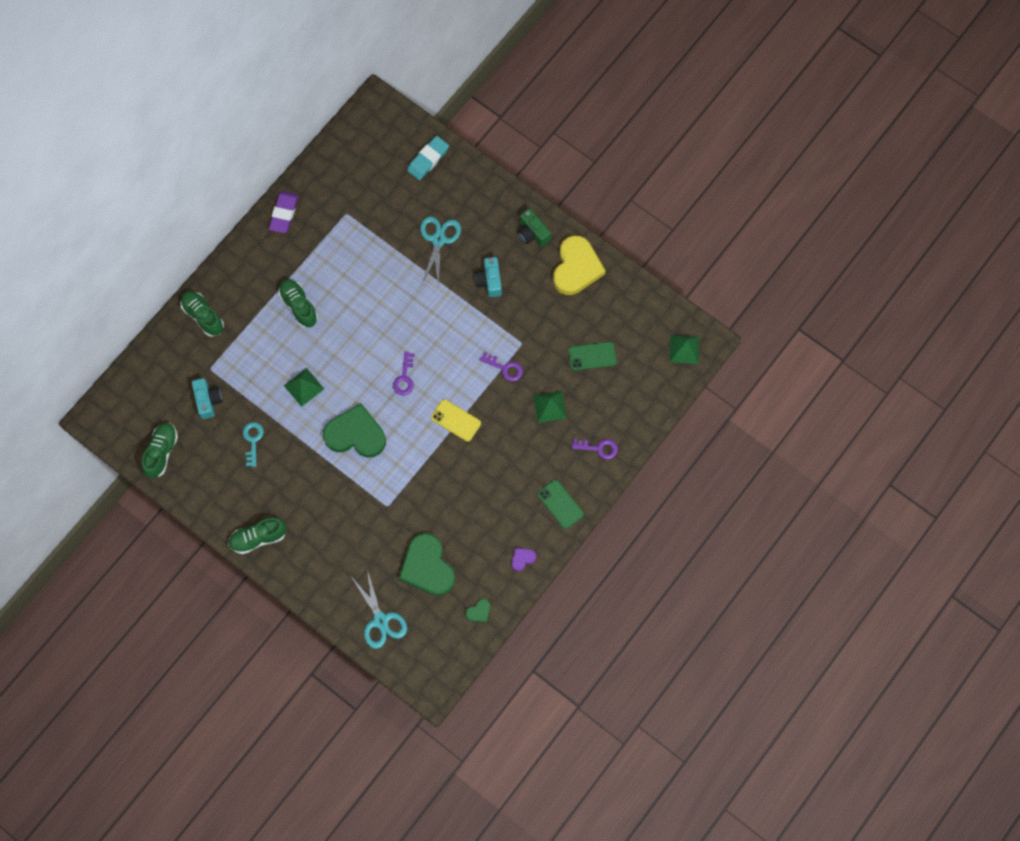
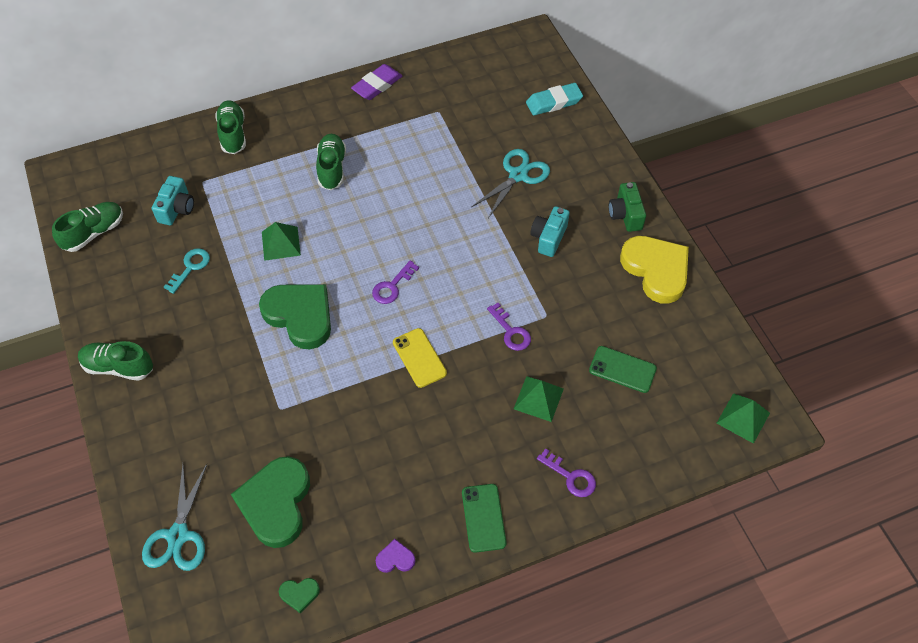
camera: 30 degrees right, 15 degrees down
yellow heart [553,235,606,295] -> yellow heart turned 75 degrees counterclockwise [620,236,689,304]

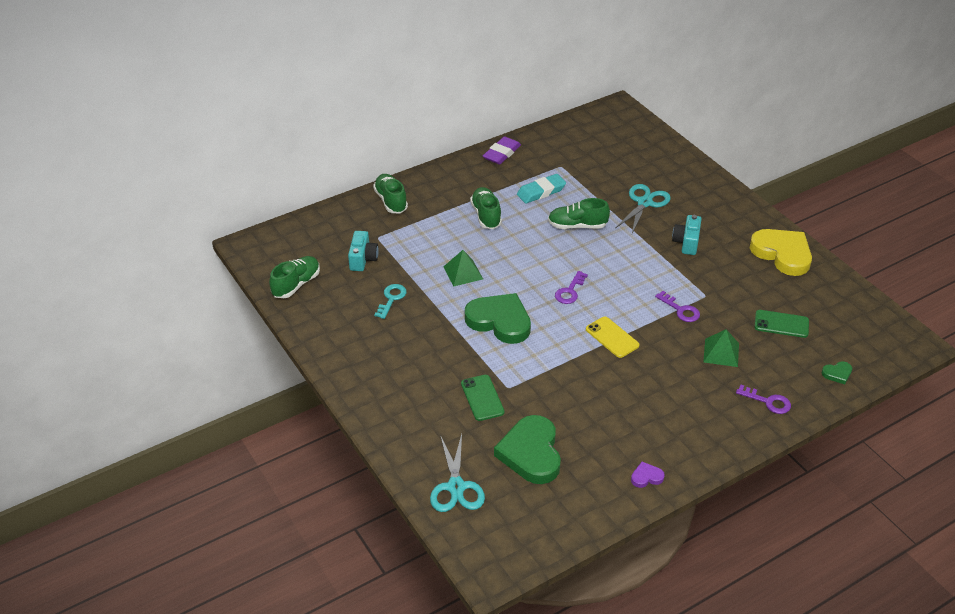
camera: 10 degrees left, 15 degrees down
green shoe [78,341,153,381] -> green shoe moved to [548,198,610,229]
green heart [279,578,320,614] -> green heart moved to [822,361,852,384]
green phone [462,484,506,553] -> green phone moved to [461,375,505,421]
turquoise eraser [526,83,583,116] -> turquoise eraser moved to [517,174,566,204]
green camera [609,182,646,232] -> none
green pyramid [717,393,770,444] -> none

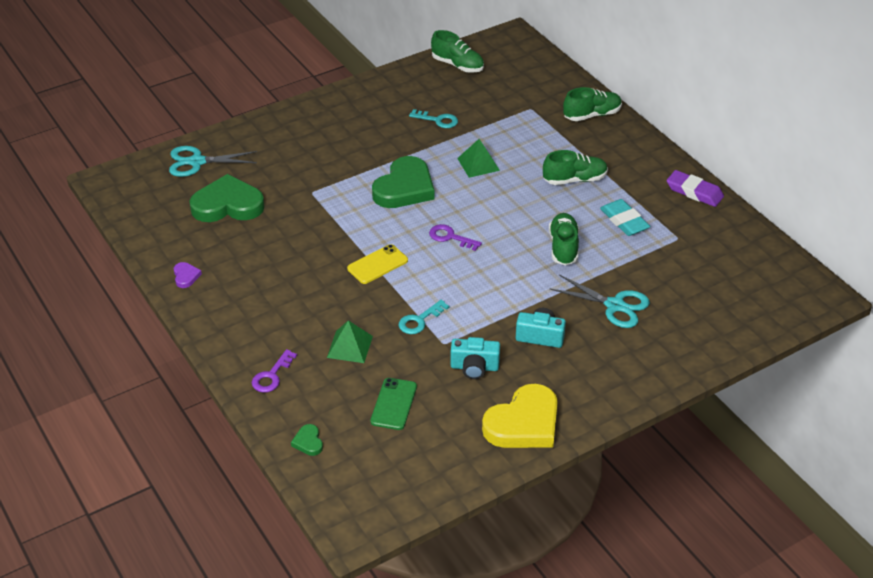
camera: 90 degrees right, 0 degrees up
turquoise camera [348,231,379,271] -> turquoise camera moved to [450,337,500,379]
green phone [461,375,505,421] -> none
purple key [655,291,700,322] -> turquoise key [398,300,449,334]

